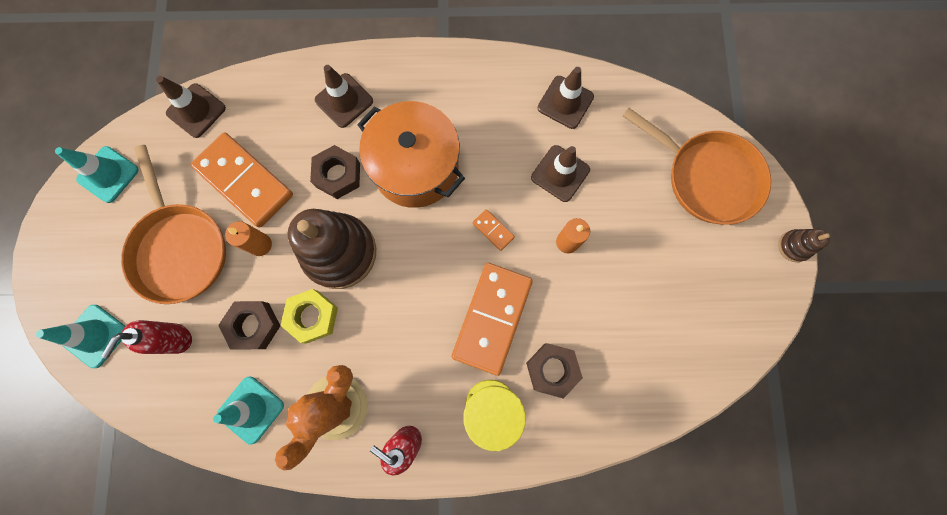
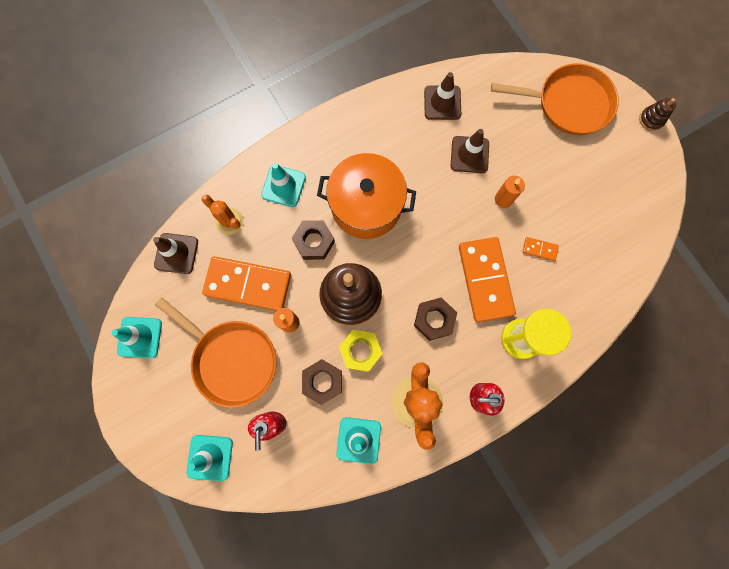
camera: 30 degrees left, 0 degrees up
brown traffic cone [315,65,373,128] -> turquoise traffic cone [261,163,306,207]
orange domino [472,209,515,251] -> orange domino moved to [523,237,559,261]
brown nut [526,343,583,399] -> brown nut moved to [414,297,457,341]
none -> orange cactus [202,195,244,235]

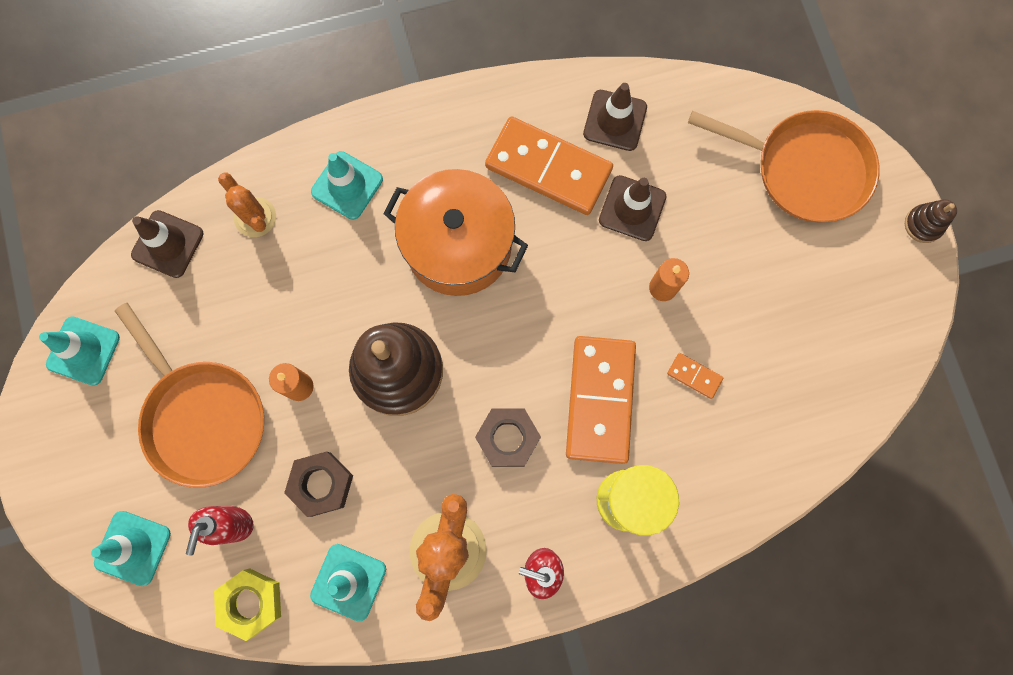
camera: 15 degrees right, 0 degrees up
orange domino [202,256,291,311] -> orange domino moved to [485,116,613,215]
brown nut [291,220,335,260] -> none
yellow nut [339,330,383,372] -> yellow nut moved to [214,568,281,641]

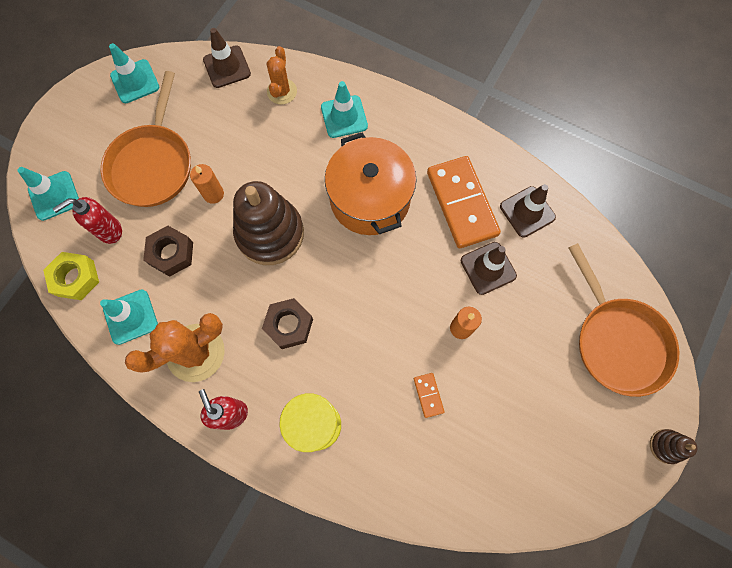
camera: 45 degrees right, 5 degrees down
orange domino [566,336,636,464] -> none

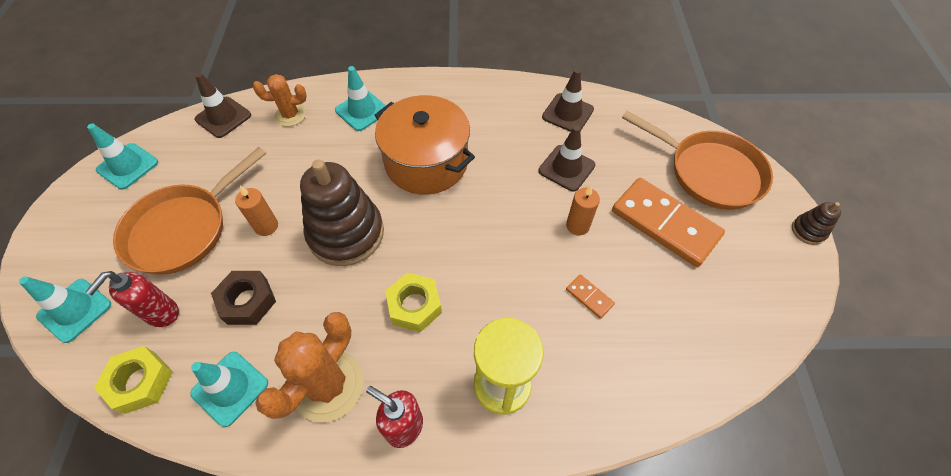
camera: 30 degrees left, 15 degrees down
orange pan [101,71,191,207] -> orange pan turned 60 degrees clockwise [113,147,266,275]
brown nut [262,298,313,349] -> yellow nut [385,273,442,332]
orange cactus [267,46,297,104] -> orange cactus turned 75 degrees counterclockwise [253,74,307,126]
orange domino [427,156,501,248] -> orange domino moved to [612,178,725,267]

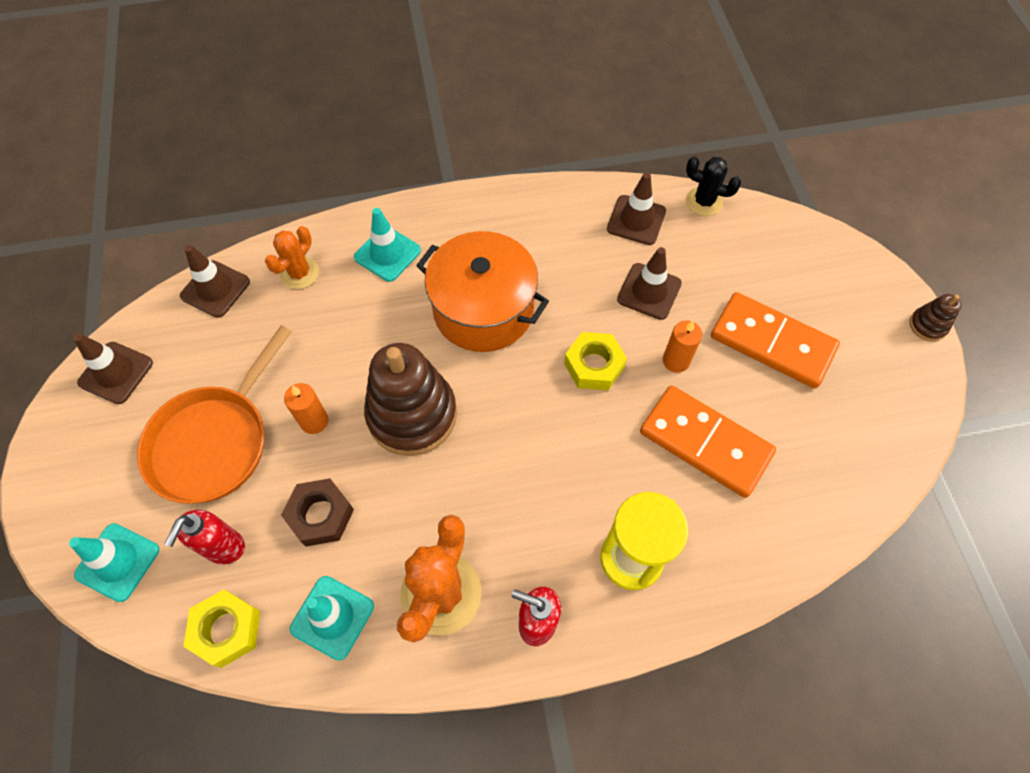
camera: 10 degrees left, 5 degrees up
turquoise traffic cone [87,123,158,190] -> brown traffic cone [73,333,153,404]
orange cactus [253,74,307,126] -> orange cactus turned 45 degrees counterclockwise [265,226,319,289]
yellow nut [385,273,442,332] -> yellow nut moved to [564,332,627,390]
orange domino [566,274,615,319] -> orange domino [640,385,776,498], size x2.40
orange pan [622,111,773,210] -> none
none -> black cactus [686,156,742,216]

